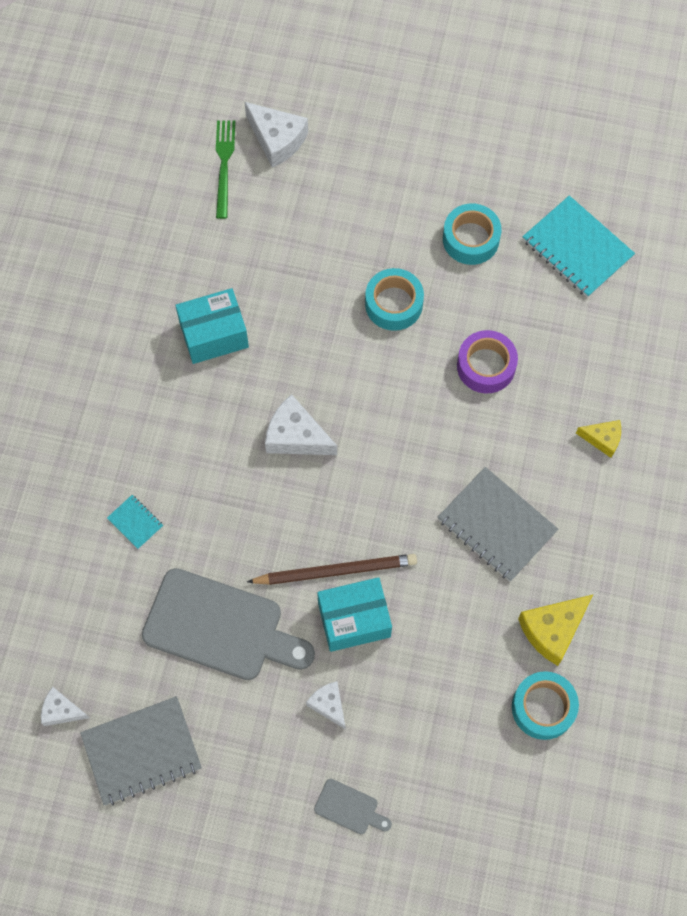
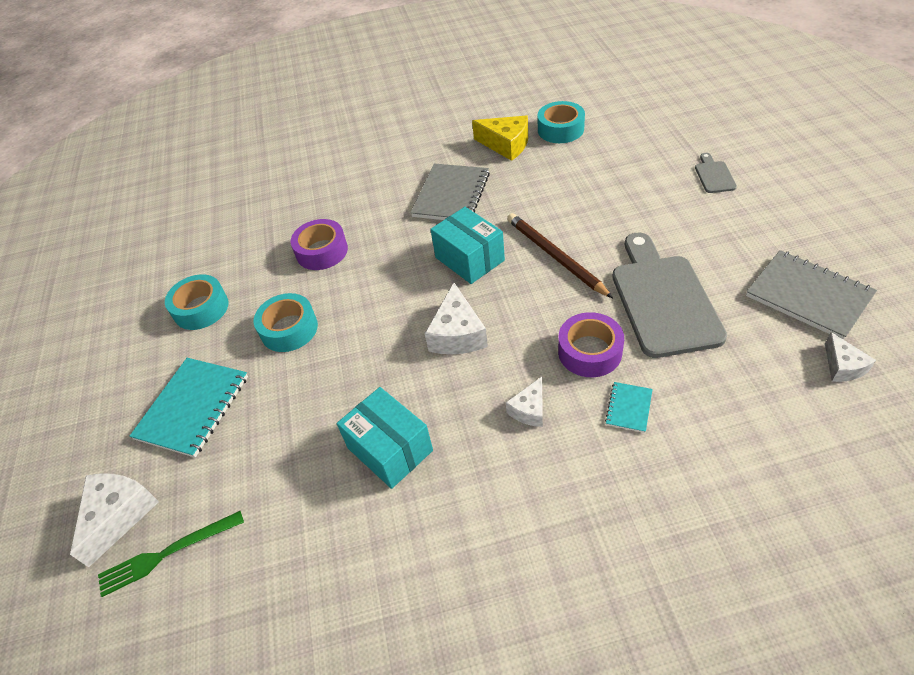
camera: 110 degrees left, 20 degrees down
white cheese [306,681,345,729] -> white cheese moved to [506,377,543,427]
turquoise box [317,577,392,652] -> turquoise box moved to [430,207,505,284]
turquoise notebook [522,195,635,298] -> turquoise notebook moved to [130,358,248,458]
yellow cheese [576,420,621,458] -> none
none -> purple tape [558,312,624,377]

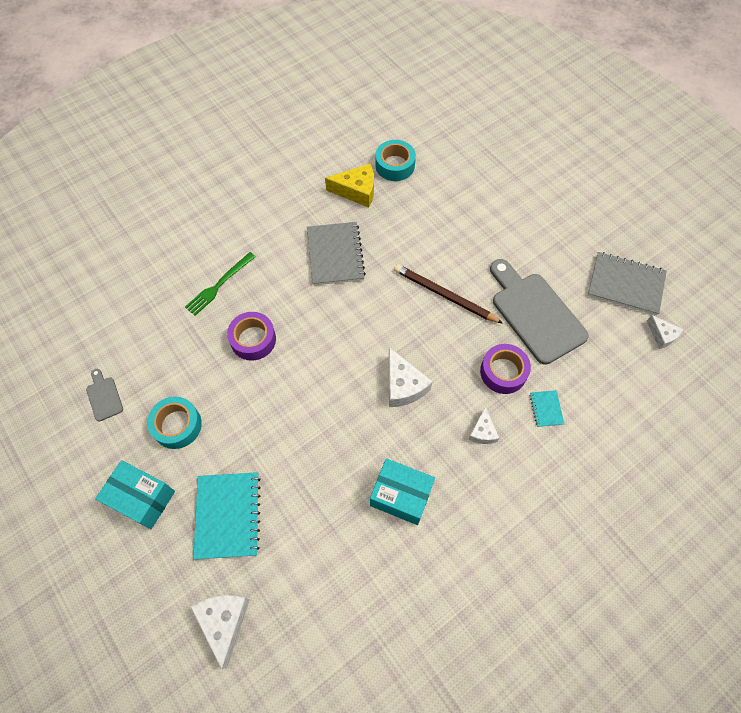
camera: 30 degrees left, 15 degrees up
green fork [98,511,244,597] -> green fork moved to [185,252,256,316]
turquoise tape [254,293,318,352] -> none
turquoise box [430,207,505,284] -> turquoise box moved to [95,460,175,529]
grey cutting board [695,153,737,193] -> grey cutting board moved to [86,369,123,422]

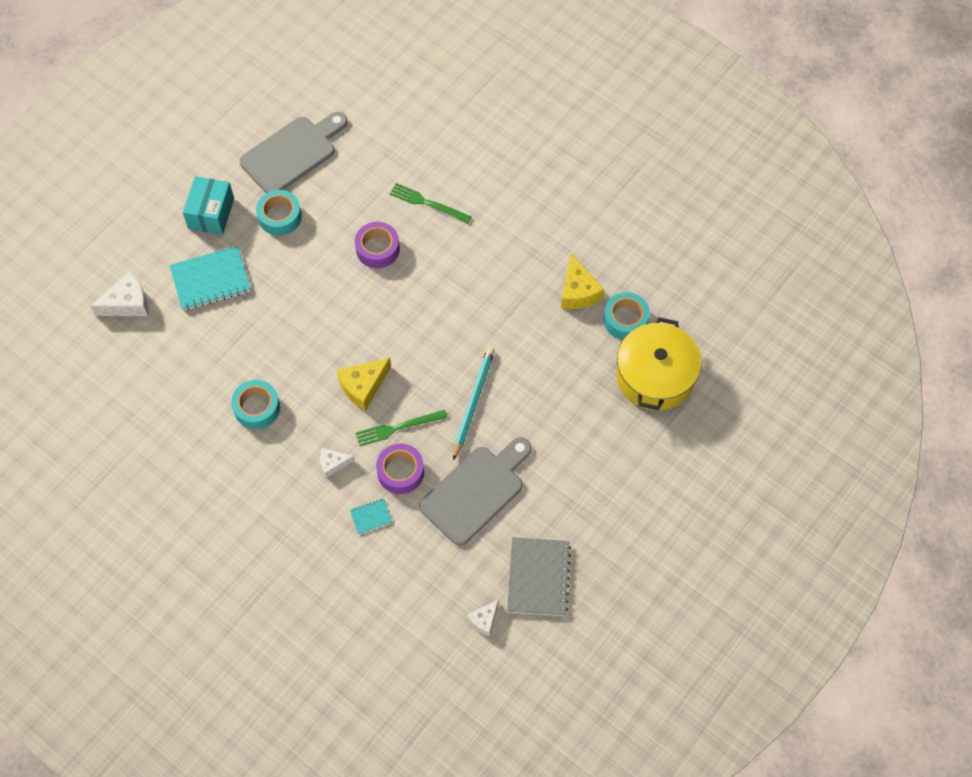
camera: 75 degrees right, 0 degrees up
grey cutting board [86,369,123,422] -> grey cutting board [239,112,348,193], size x2.29
grey notebook [307,222,366,285] -> none
turquoise box [370,458,435,525] -> turquoise tape [231,380,280,429]
white cheese [389,347,433,407] -> yellow cheese [337,358,391,411]
brown pencil [394,264,503,324] -> turquoise pencil [453,347,495,461]
none -> green fork [356,410,448,446]
none -> yellow pot [616,317,702,411]

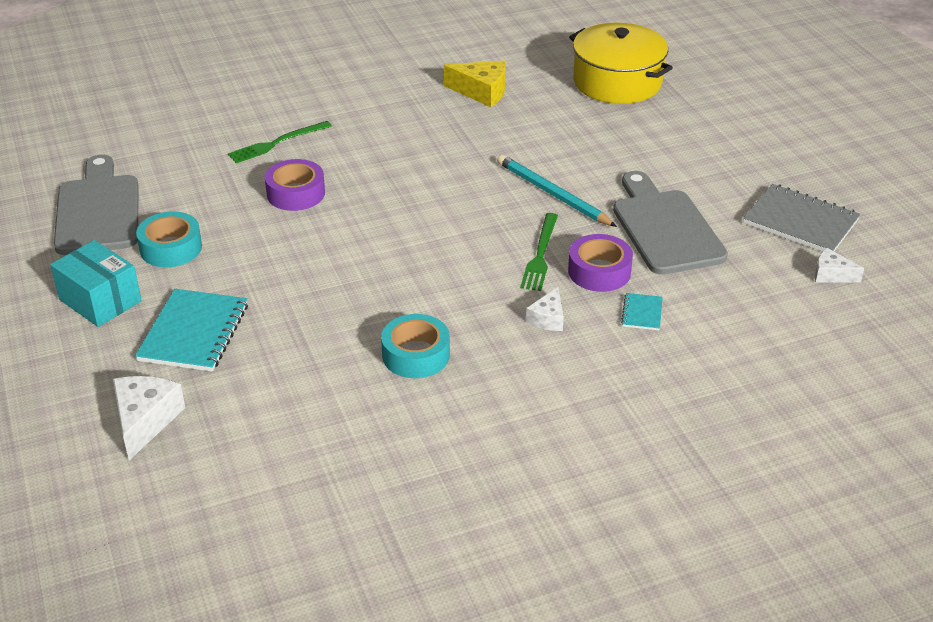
camera: 60 degrees left, 25 degrees down
yellow cheese [337,358,391,411] -> none
white cheese [467,599,499,636] -> white cheese turned 135 degrees clockwise [815,248,864,283]
turquoise tape [603,292,650,340] -> none

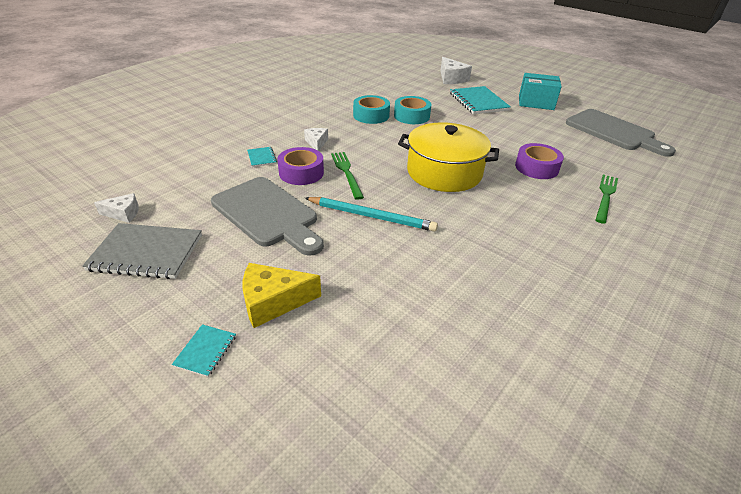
camera: 150 degrees right, 0 degrees up
turquoise tape [136,211,202,267] -> turquoise tape moved to [394,96,431,124]
yellow cheese [444,61,506,107] -> yellow cheese moved to [243,263,321,328]
yellow pot [569,23,673,104] -> yellow pot moved to [398,122,499,192]
none -> turquoise notebook [172,324,236,377]

